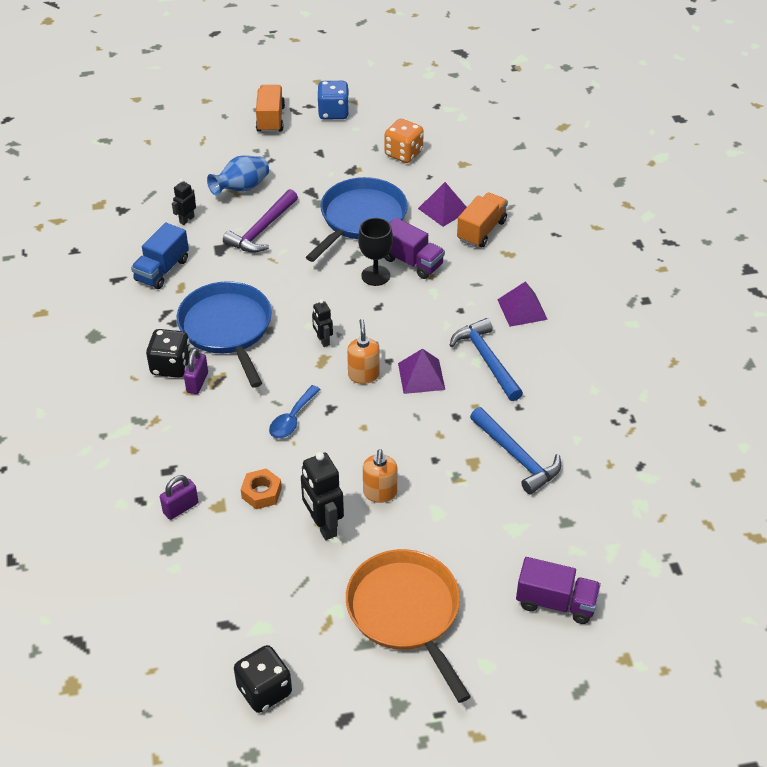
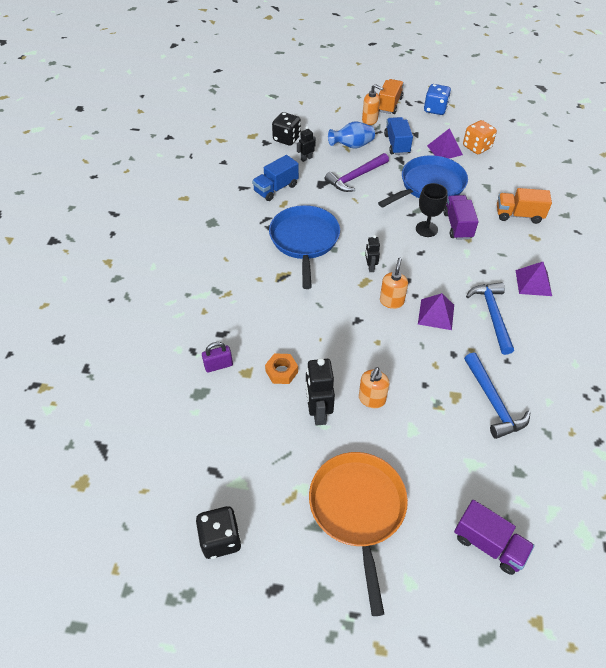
camera: 20 degrees right, 5 degrees up
black dice [146,329,191,378] -> black dice moved to [272,112,301,146]
purple padlock [184,348,208,394] -> none
blue spoon [269,385,321,439] -> none
purple truck [384,218,445,279] -> purple truck turned 150 degrees counterclockwise [443,195,479,240]
purple pyramid [418,182,467,227] -> purple pyramid moved to [427,128,463,159]
orange truck [457,192,508,247] -> orange truck turned 135 degrees counterclockwise [497,188,552,224]
none -> orange soap dispenser [362,84,383,125]
none -> blue truck [384,117,413,155]

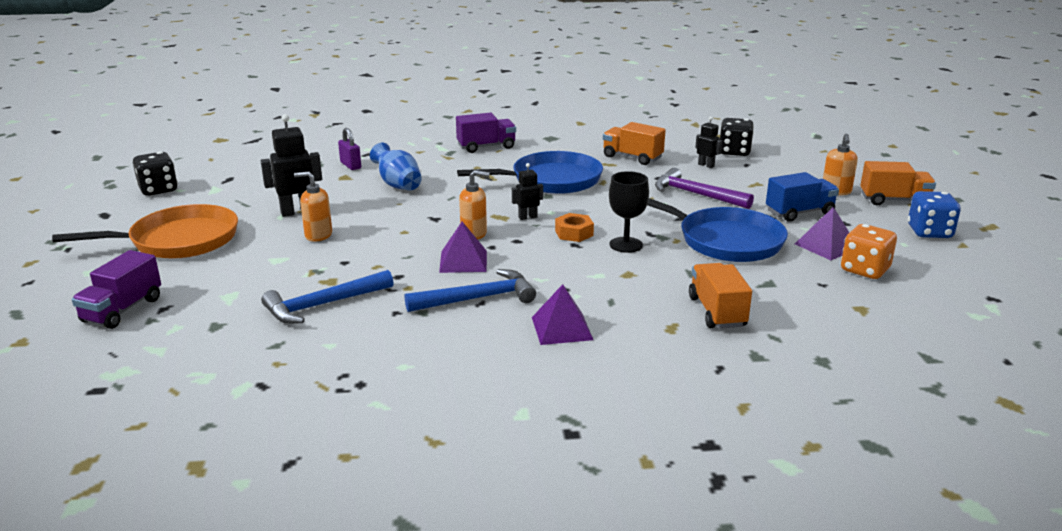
camera: 75 degrees right, 25 degrees down
blue truck [252,155,299,201] -> orange truck [603,122,666,165]
orange nut [265,353,298,384] -> orange nut moved to [555,213,594,242]
blue vase [328,121,375,149] -> blue vase moved to [370,143,422,190]
purple truck [443,195,479,240] -> purple truck moved to [456,113,516,153]

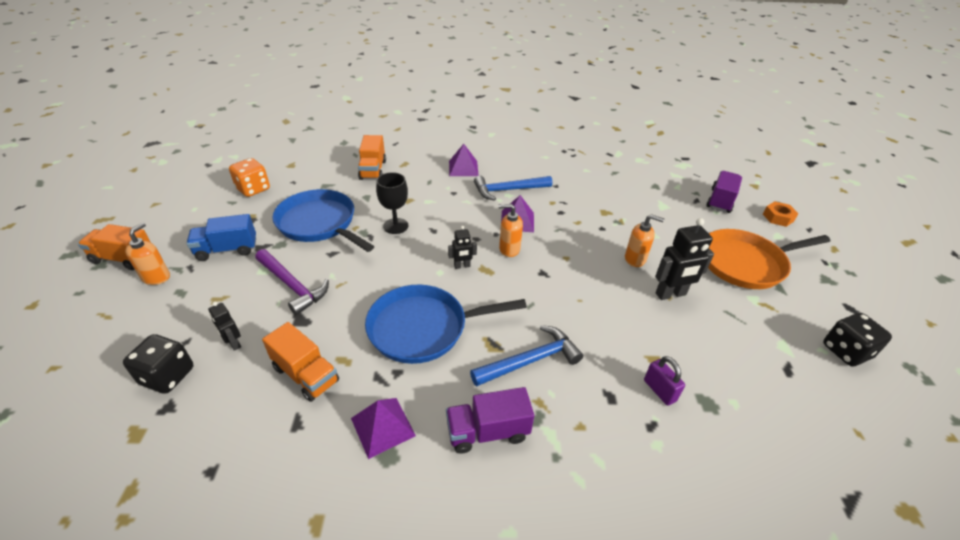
camera: 175 degrees left, 15 degrees up
blue hammer [261,270,394,324] -> blue hammer moved to [470,325,583,387]
blue vase [370,143,422,190] -> none
orange nut [555,213,594,242] -> orange nut moved to [763,201,799,227]
purple pyramid [795,207,849,260] -> purple pyramid moved to [351,398,416,459]
blue dice [908,191,961,238] -> none

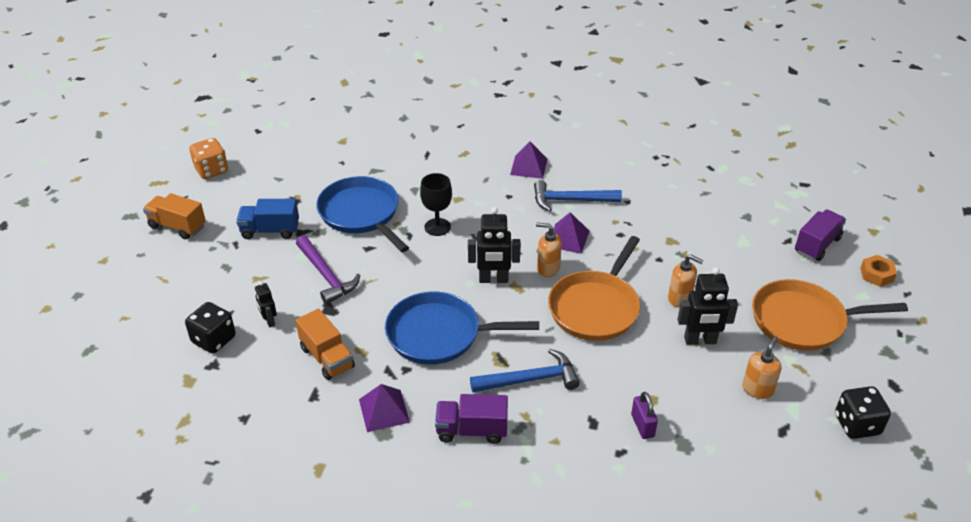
camera: 15 degrees right, 0 degrees up
orange soap dispenser [125,223,170,285] -> orange soap dispenser moved to [742,335,782,399]
orange dice [229,158,270,197] -> orange dice moved to [189,138,228,179]
orange truck [358,135,386,180] -> none
black robot [448,226,477,269] -> black robot [468,207,521,283], size x1.77
none -> orange pan [548,236,640,341]

